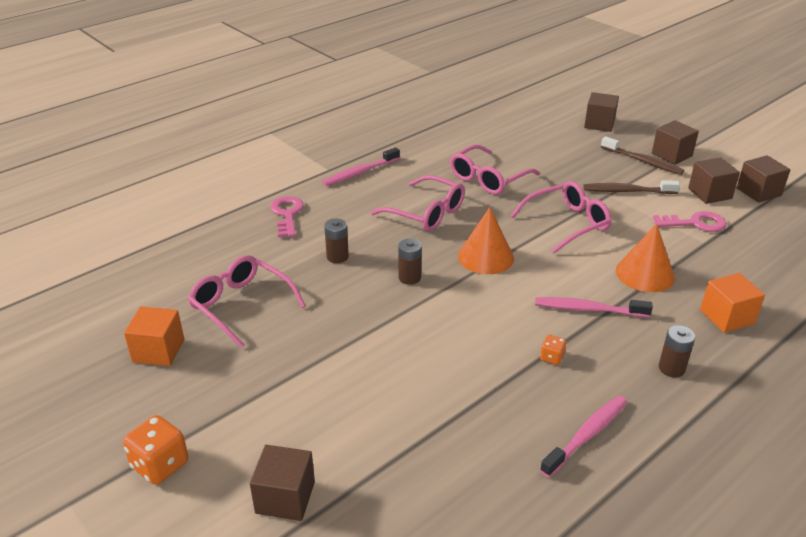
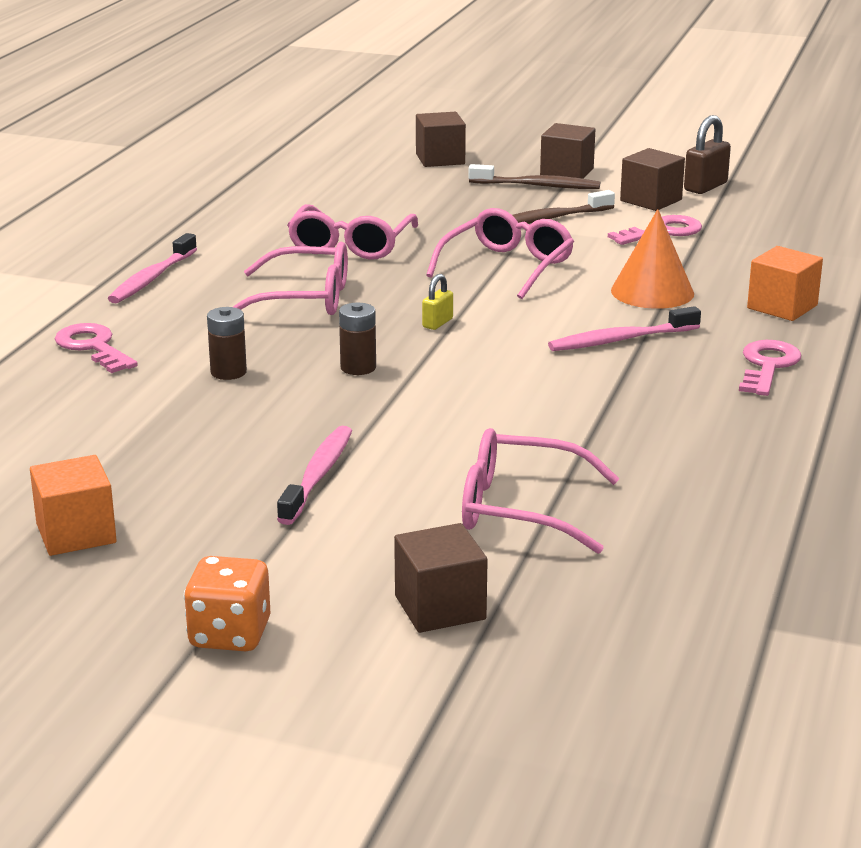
camera: 30 degrees left, 10 degrees down
pink glasses [188,255,306,348] -> pink glasses moved to [462,428,619,554]
orange cone [458,207,514,274] -> yellow padlock [422,274,453,330]
orange dice [540,335,567,365] -> none
pink toothbrush [540,395,627,478] -> pink toothbrush moved to [277,426,352,525]
brown battery [659,325,695,377] -> pink key [739,340,801,396]
brown cube [737,155,790,203] -> brown padlock [684,115,731,194]

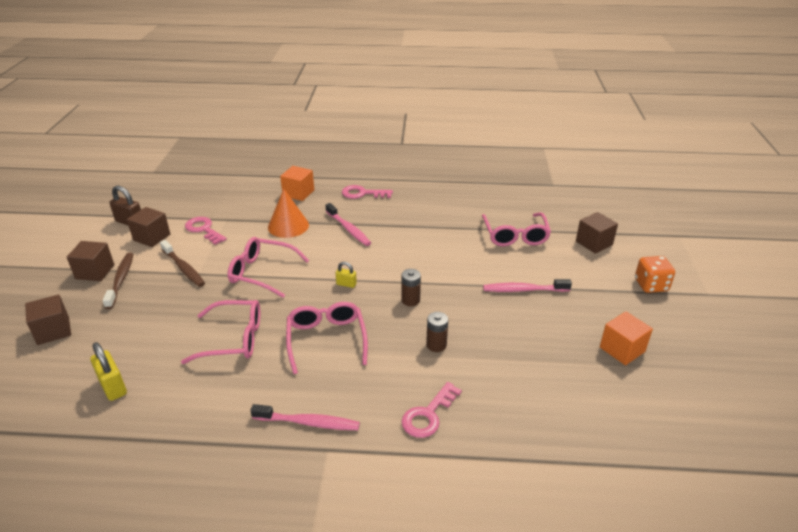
camera: 105 degrees left, 10 degrees up
none -> yellow padlock [90,342,127,401]

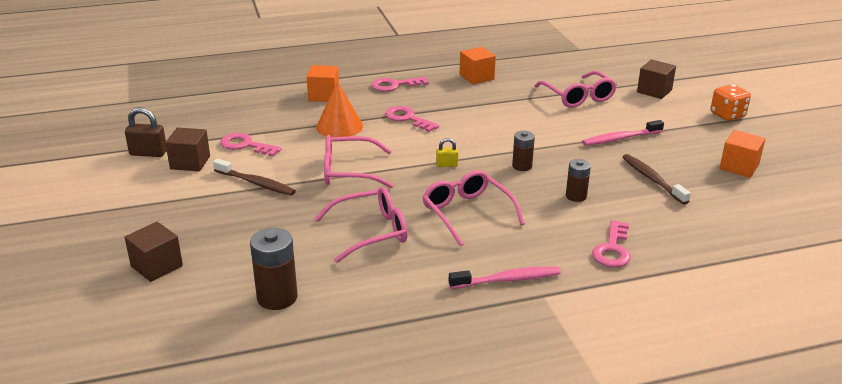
camera: 20 degrees left, 5 degrees down
brown cube [67,241,114,281] -> none
yellow padlock [90,342,127,401] -> brown battery [250,228,298,310]
brown toothbrush [103,253,134,309] -> brown toothbrush moved to [623,154,691,205]
pink toothbrush [325,203,371,246] -> pink key [385,106,439,132]
none -> orange cube [459,47,496,84]

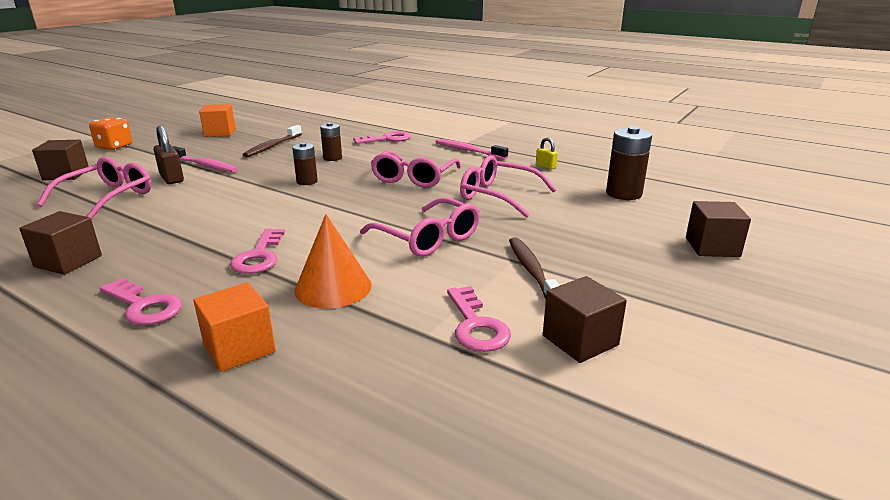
camera: 130 degrees left, 5 degrees down
brown padlock [125,107,167,157] -> brown padlock moved to [154,126,184,184]
yellow padlock [436,138,458,167] -> yellow padlock moved to [536,138,558,170]
orange cube [459,47,496,84] -> brown cube [19,211,102,275]

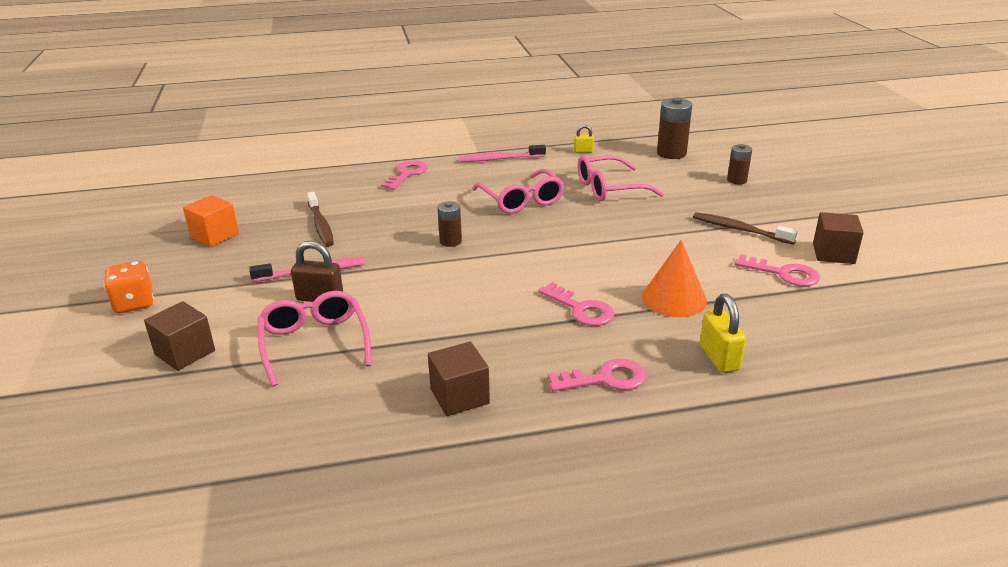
camera: 45 degrees left, 5 degrees up
orange cube [193,282,276,372] -> yellow padlock [700,294,746,373]
brown battery [320,122,342,161] -> brown battery moved to [727,144,752,184]
pink glasses [360,197,480,257] -> none
brown cube [686,201,751,257] -> none

